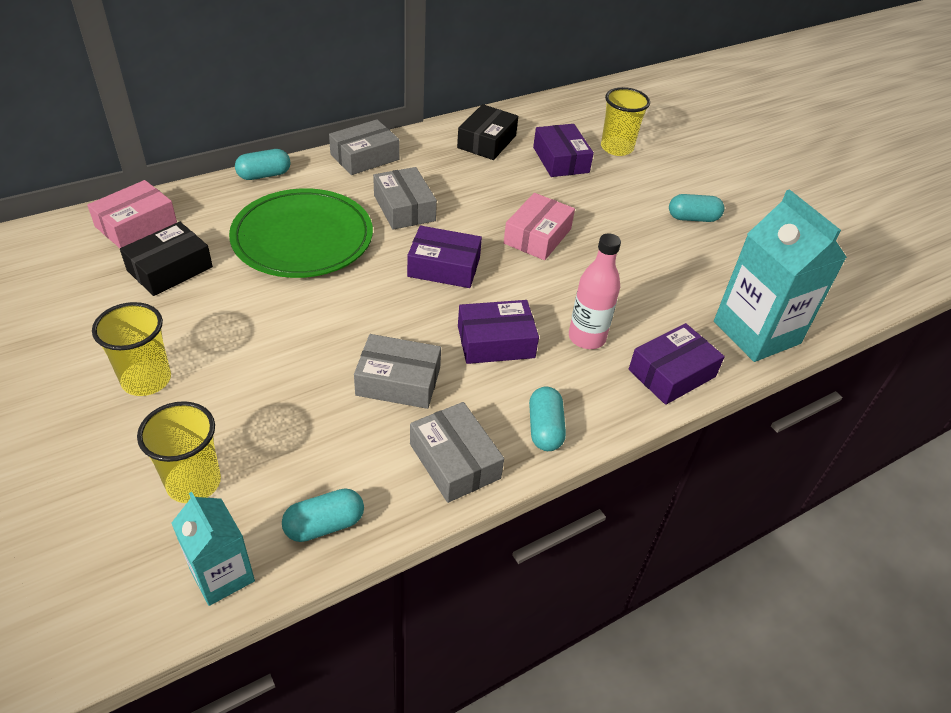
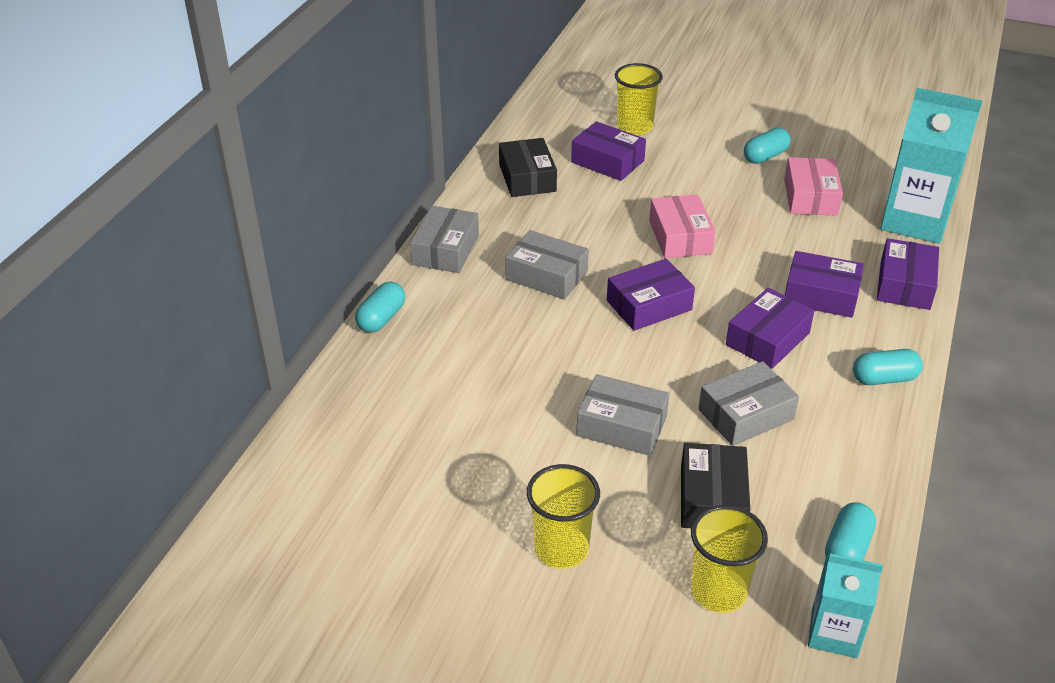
camera: 35 degrees left, 5 degrees down
pink box [87,180,177,248] -> pink box moved to [784,157,843,216]
black box [120,222,213,296] -> black box moved to [681,443,750,528]
green plate [229,188,373,278] -> none
grey box [410,402,504,503] -> grey box moved to [576,374,669,456]
turquoise capsule [529,386,566,451] -> turquoise capsule turned 60 degrees counterclockwise [853,349,923,385]
pink bottle [569,233,621,349] -> purple box [785,251,864,318]

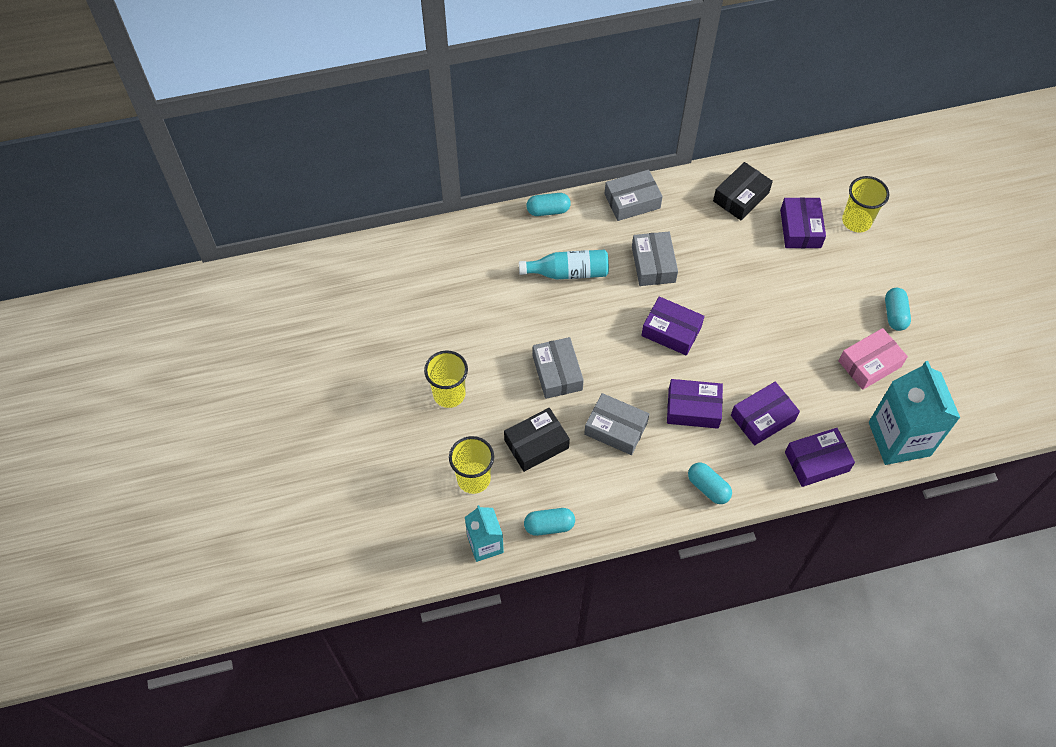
camera: 55 degrees right, 20 degrees up
pink box [649,194,716,258] -> none
turquoise capsule [744,128,791,164] -> turquoise capsule turned 75 degrees clockwise [885,288,911,331]
purple box [785,251,864,318] -> purple box turned 75 degrees clockwise [731,382,800,446]
none -> turquoise bottle [519,250,609,279]

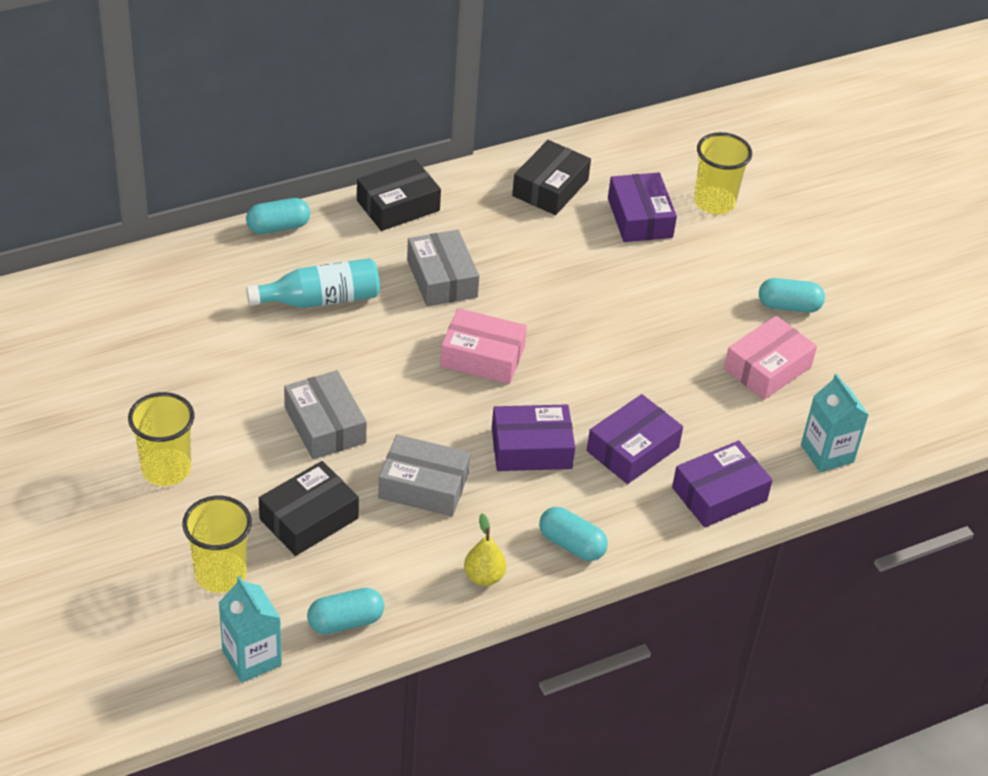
camera: 15 degrees left, 15 degrees down
grey box [605,170,663,221] -> black box [357,159,441,231]
purple box [641,296,704,356] -> pink box [440,308,527,384]
turquoise carton [869,361,960,465] -> turquoise carton [801,374,869,472], size x0.57
turquoise capsule [885,288,911,331] -> turquoise capsule turned 75 degrees counterclockwise [759,278,825,313]
none -> yellow pear [464,513,507,586]

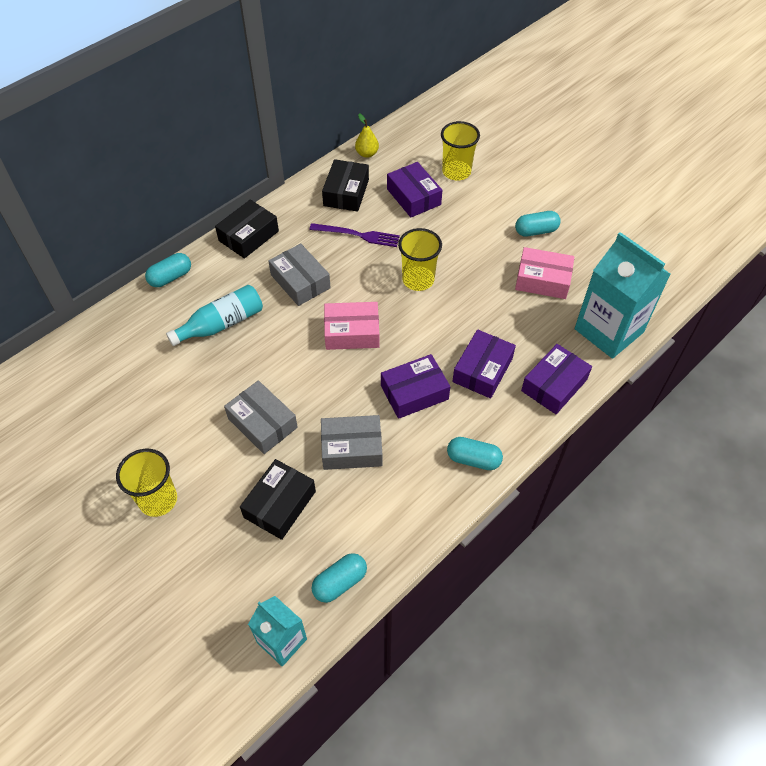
camera: 15 degrees left, 10 degrees up
yellow cup [182,496,252,593] -> yellow cup moved to [398,228,442,291]
yellow pear [464,513,507,586] -> yellow pear moved to [355,113,379,158]
pink box [724,316,817,400] -> pink box turned 75 degrees clockwise [515,247,574,299]
turquoise carton [801,374,869,472] -> turquoise carton [575,232,671,359], size x1.76
none -> purple fork [309,223,400,247]

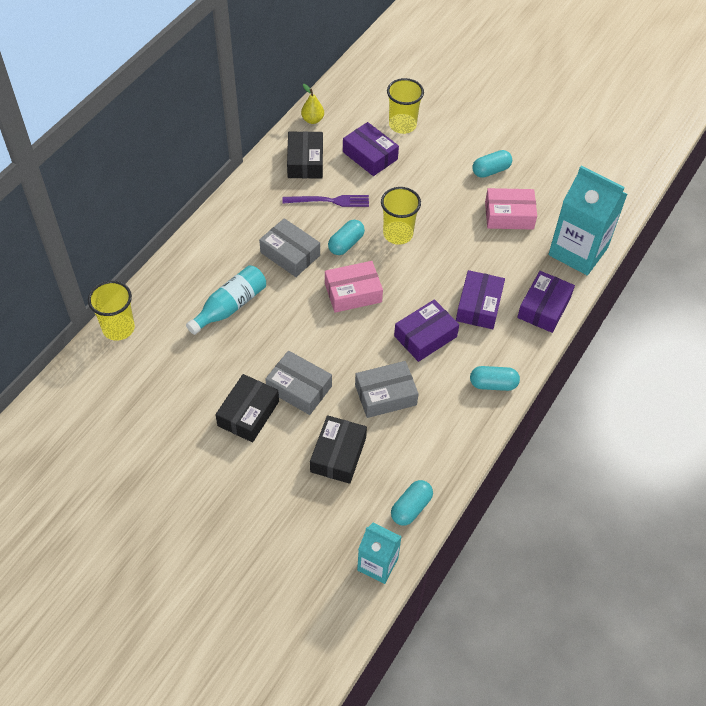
camera: 15 degrees left, 0 degrees up
yellow cup [116,449,177,517] -> yellow cup moved to [88,281,135,341]
turquoise capsule [145,253,191,287] -> turquoise capsule moved to [328,220,365,255]
black box [215,200,279,259] -> black box moved to [215,374,279,442]

